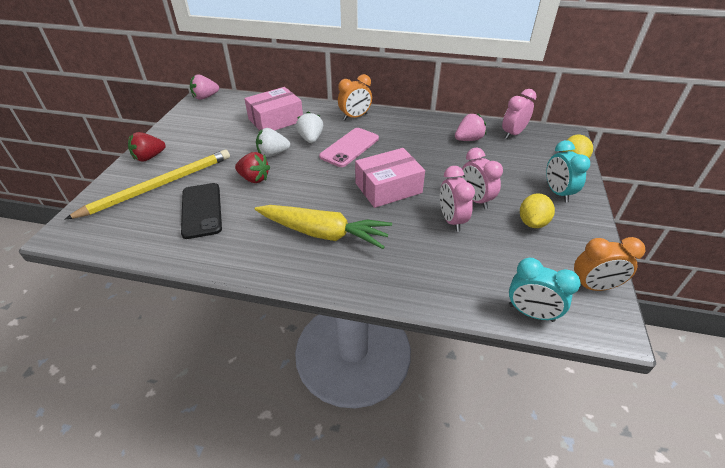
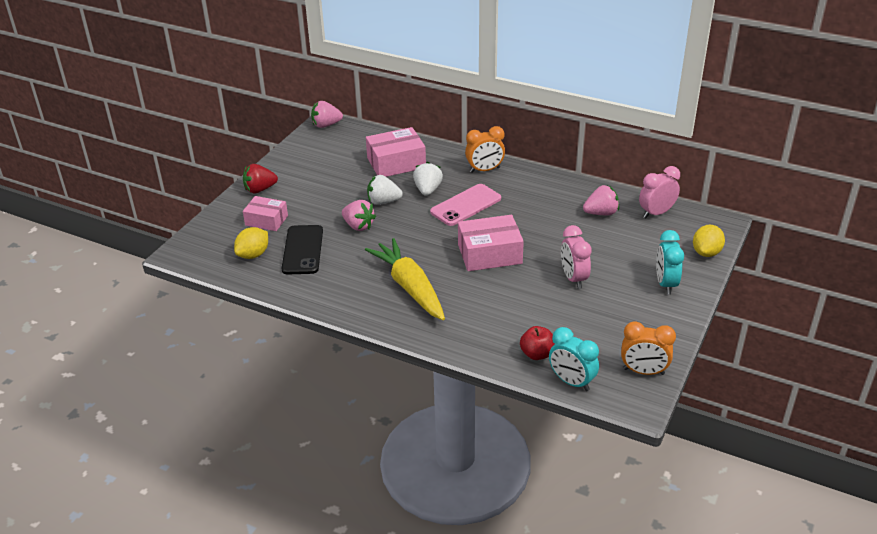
camera: 15 degrees right, 5 degrees down
yellow pencil [64,150,230,220] -> pink box [243,196,288,231]
red strawberry [235,152,270,183] -> pink strawberry [342,200,376,231]
yellow carrot [255,205,392,249] -> yellow carrot turned 150 degrees counterclockwise [365,238,445,320]
pink clock [440,166,475,232] -> none
yellow lemon [520,193,555,228] -> yellow lemon moved to [234,227,268,259]
none -> red apple [520,326,555,360]

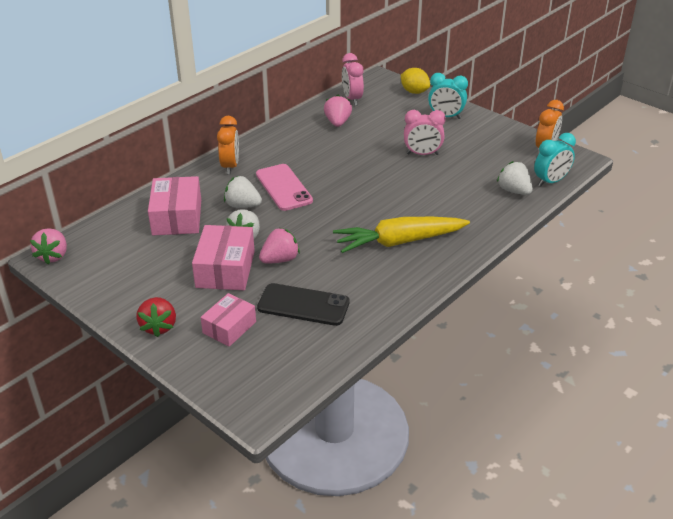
camera: 75 degrees left, 0 degrees up
yellow lemon [234,227,268,259] -> none
pink box [458,215,524,271] -> pink box moved to [192,225,255,290]
red apple [520,326,555,360] -> white strawberry [497,161,533,195]

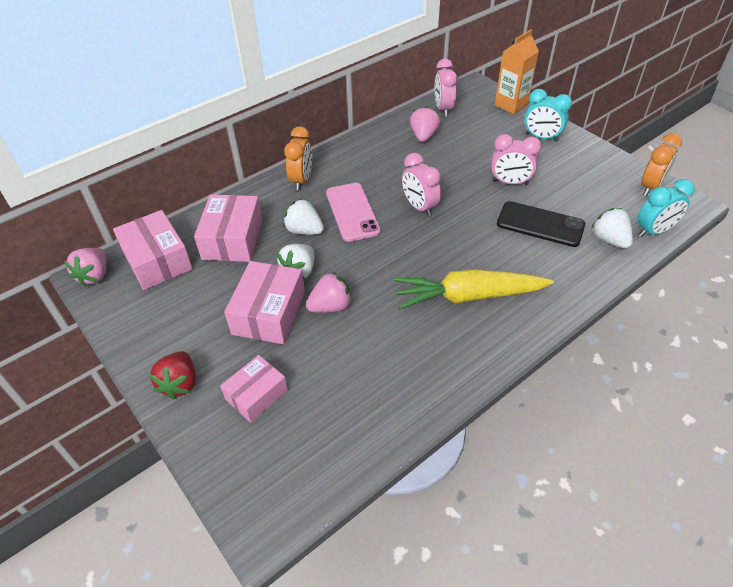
camera: 10 degrees right, 10 degrees up
black phone [257,283,350,326] -> black phone moved to [497,201,585,247]
yellow lemon [401,68,430,94] -> orange carton [494,30,539,114]
none -> pink box [113,210,193,290]
none -> pink clock [402,153,441,217]

